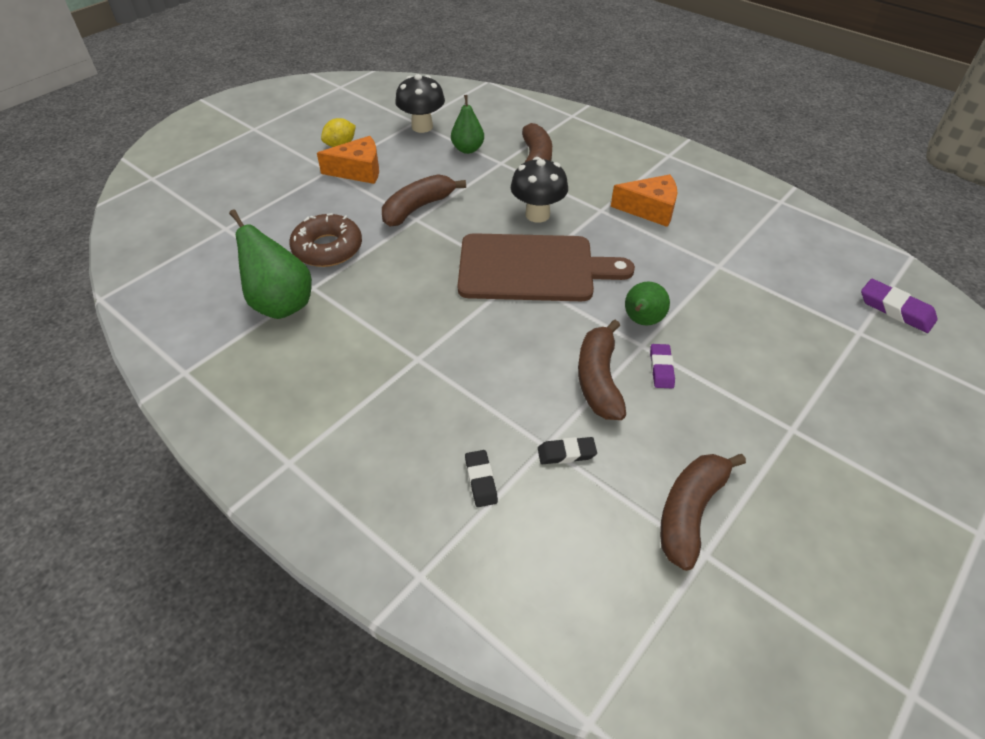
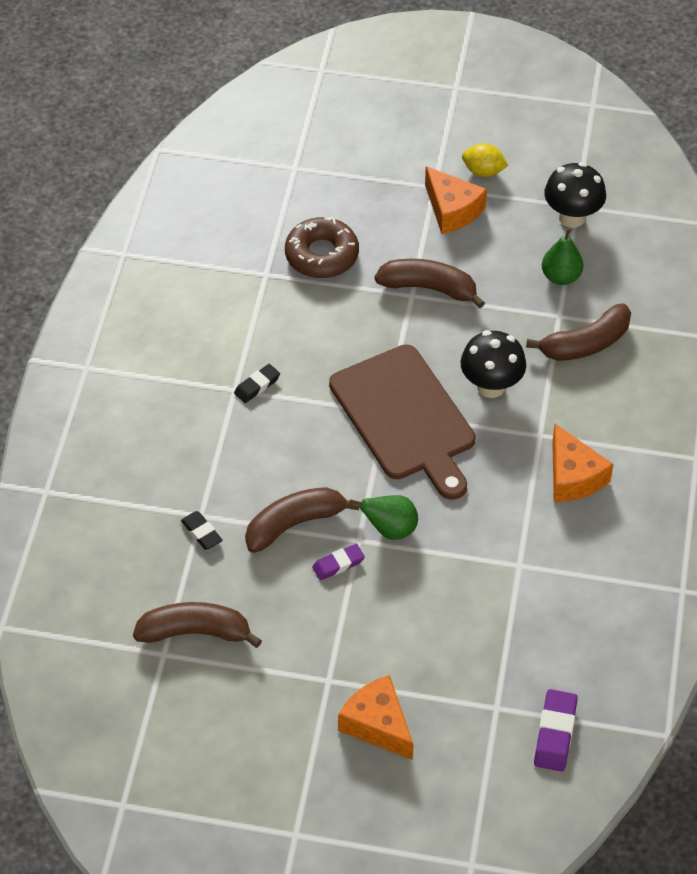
camera: 60 degrees right, 5 degrees up
green pear [229,209,312,319] -> none
black eraser [465,450,498,507] -> black eraser moved to [234,364,280,403]
none -> orange cheese [338,675,414,760]

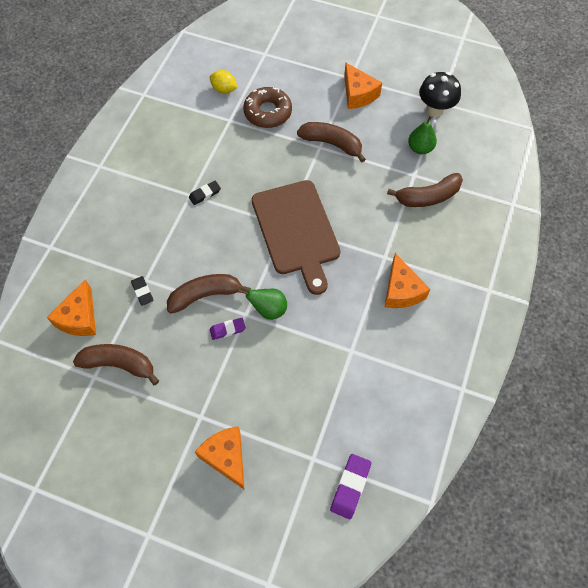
camera: 10 degrees right, 10 degrees up
black mushroom [461,330,526,398] -> none
yellow lemon [462,143,509,177] -> yellow lemon moved to [210,70,238,94]
none -> orange cheese [47,279,96,336]

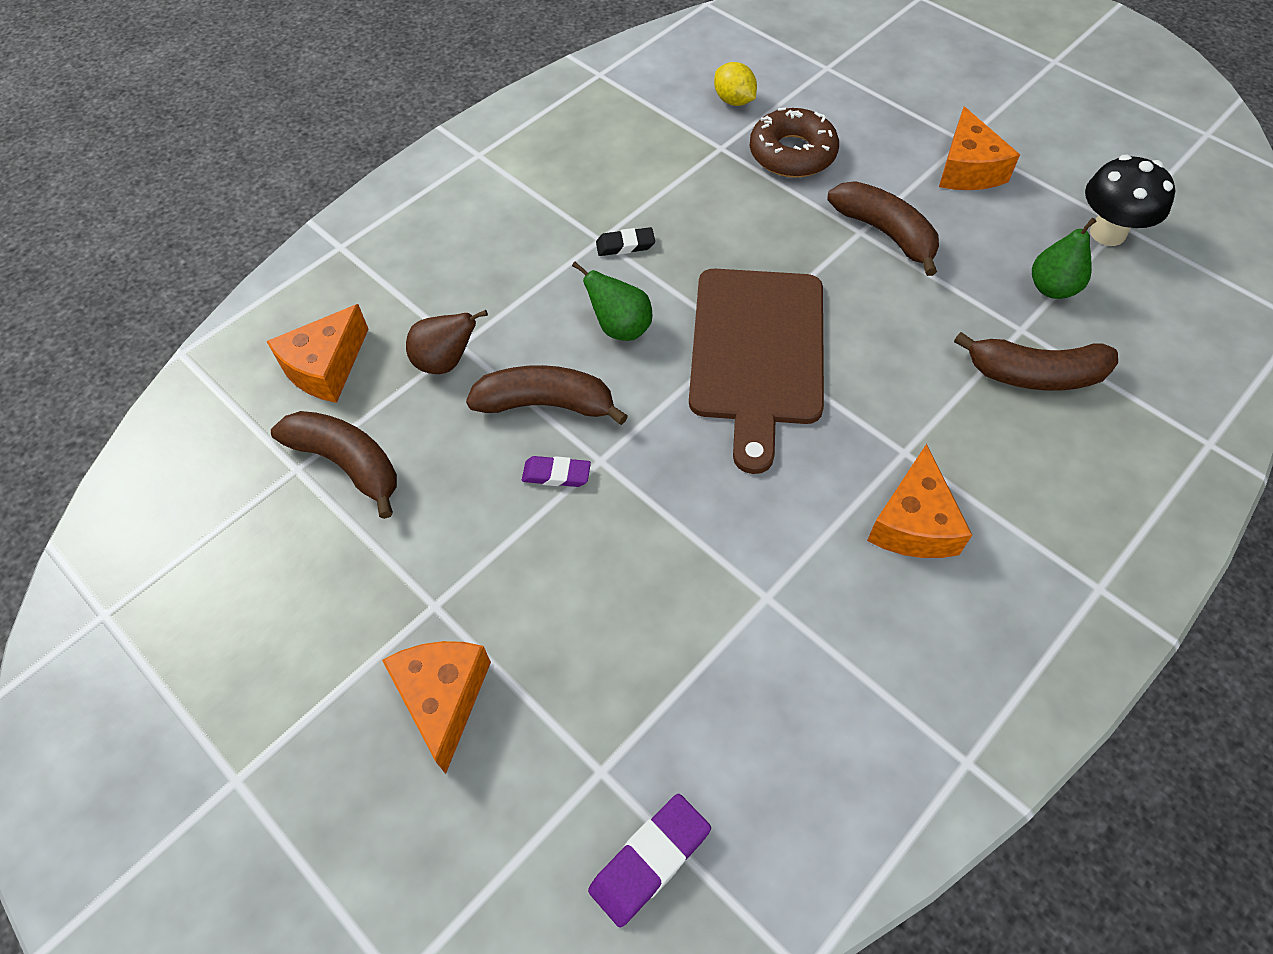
camera: 25 degrees right, 5 degrees down
black eraser [131,276,154,306] -> brown pear [406,310,488,374]
green pear [238,289,287,320] -> green pear moved to [572,262,652,341]

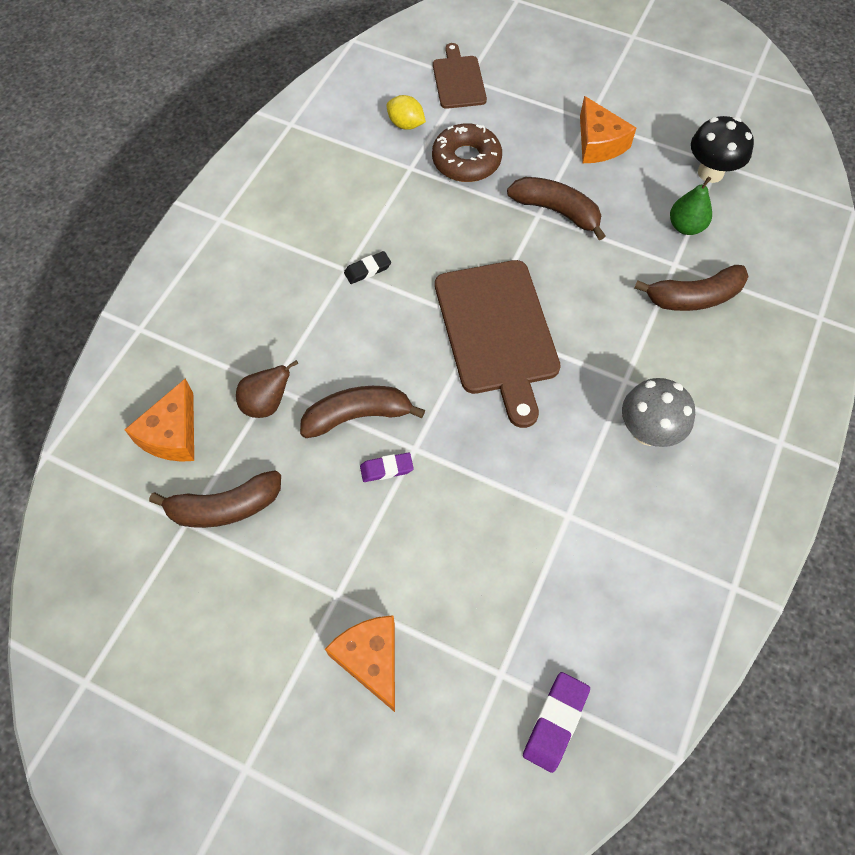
camera: 20 degrees left, 5 degrees up
brown banana [271,411,397,519] -> brown banana turned 150 degrees clockwise [149,470,281,528]
green pear [572,262,652,341] -> none
orange cheese [867,444,972,558] -> grey mushroom [622,378,695,447]
none -> brown cutting board [433,43,487,109]

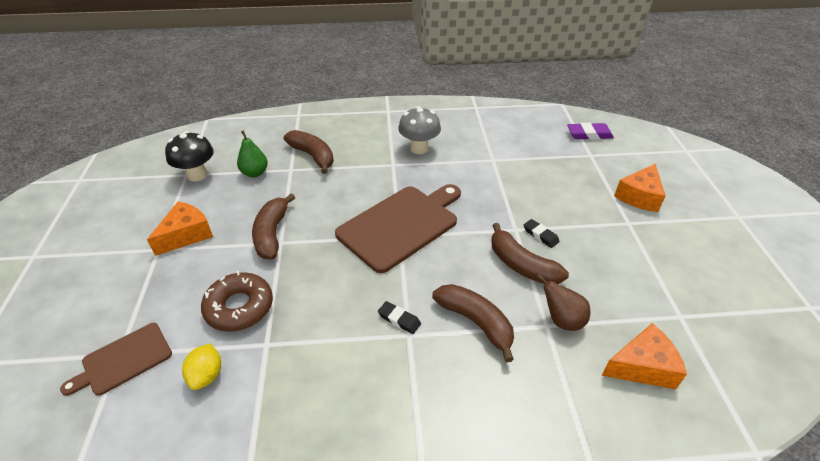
camera: 120 degrees left, 20 degrees down
brown banana [149,470,281,528] -> brown banana moved to [432,284,514,362]
purple eraser [360,453,414,482] -> black eraser [524,219,560,248]

